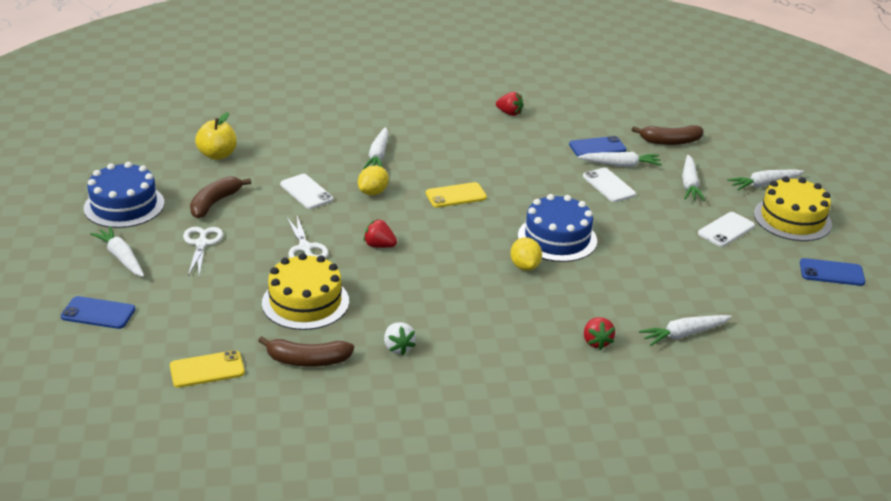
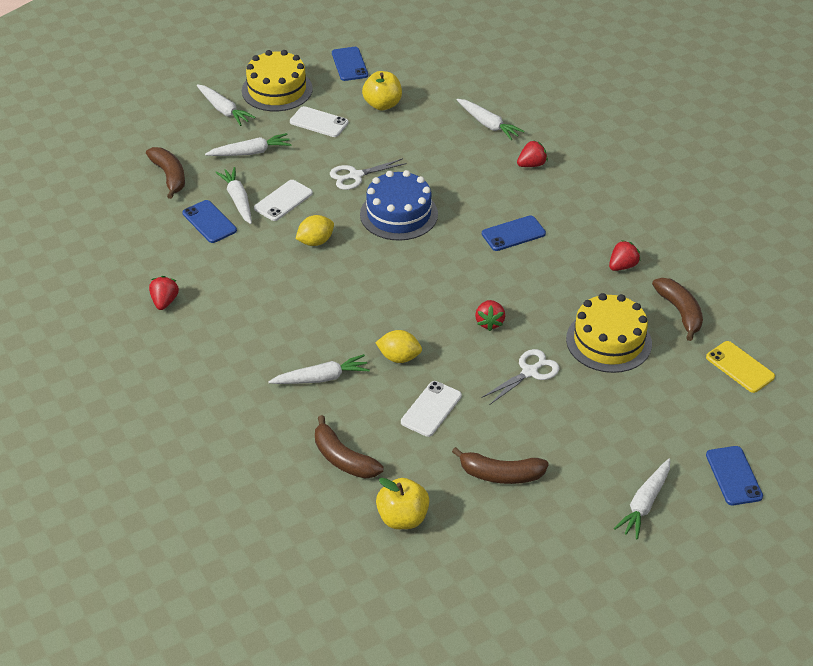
camera: 110 degrees left, 10 degrees up
blue cake [84,162,164,228] -> none
white scissors [183,227,223,277] -> white scissors moved to [330,158,407,190]
white strawberry [384,322,416,355] -> red strawberry [609,240,641,271]
yellow phone [426,182,487,208] -> none
yellow lemon [510,237,542,271] -> yellow lemon moved to [295,215,334,246]
none -> brown banana [315,415,383,479]
none -> yellow apple [362,71,402,110]
none -> blue phone [482,215,546,251]

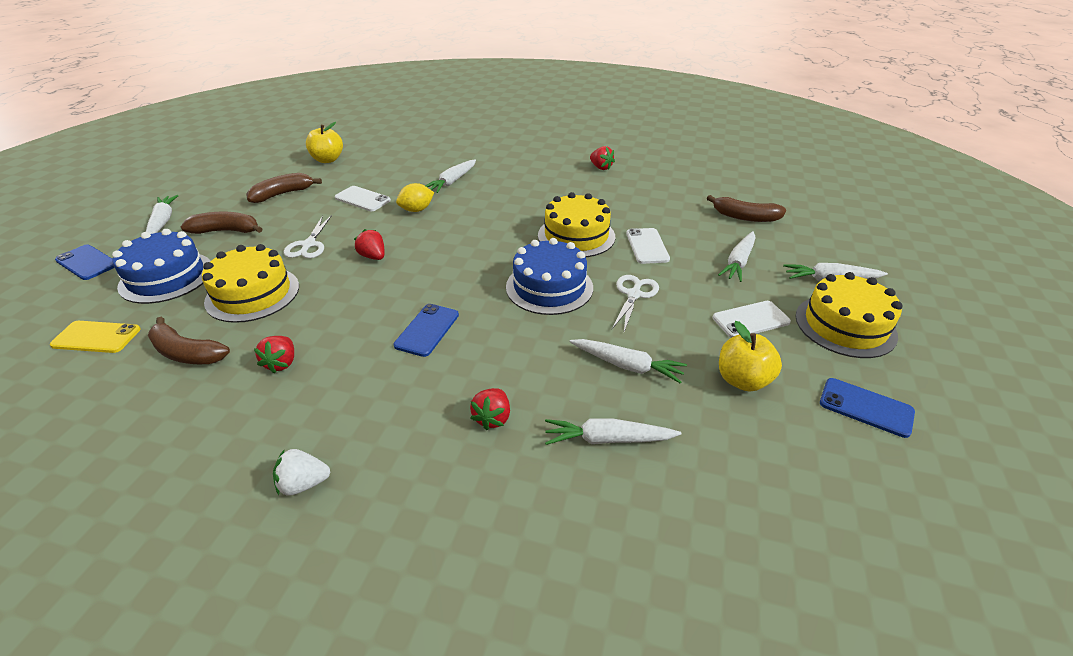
camera: 135 degrees right, 5 degrees down
blue phone [182,200,237,243] -> none
white carrot [215,167,252,224] -> white carrot moved to [570,339,687,383]
yellow lemon [295,215,334,246] -> yellow cake [538,192,615,257]
brown banana [315,415,383,479] -> brown banana moved to [181,212,262,234]
white phone [401,381,462,437] -> white phone turned 45 degrees counterclockwise [335,186,391,211]
none -> blue cake [112,229,211,304]
none -> white strawberry [273,449,330,496]

